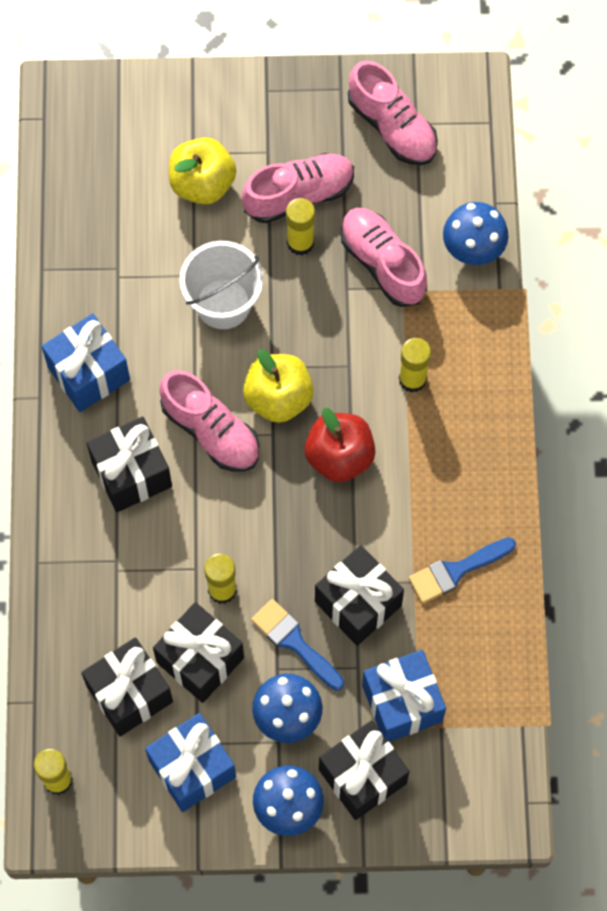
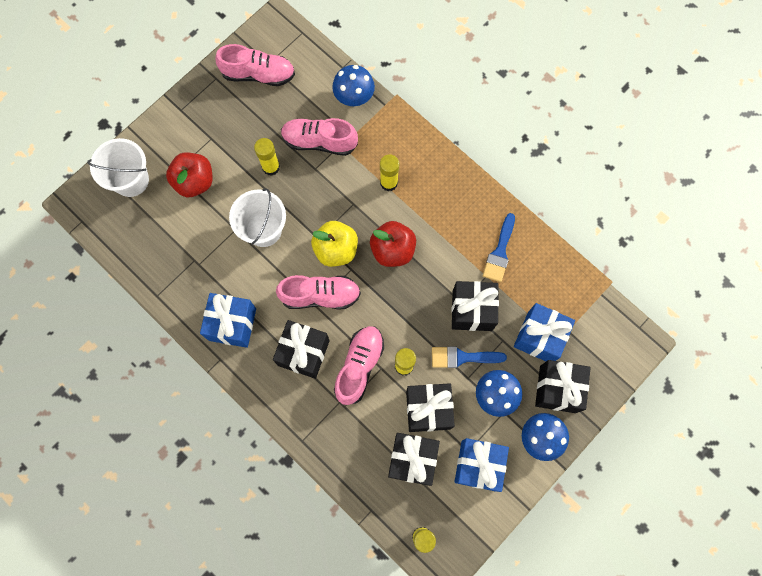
camera: 45 degrees left, 5 degrees up
yellow apple [169,137,236,205] -> red apple [166,152,213,197]
pink shoe [241,153,354,223] -> pink shoe moved to [334,326,384,405]
none -> white bucket [87,138,149,197]

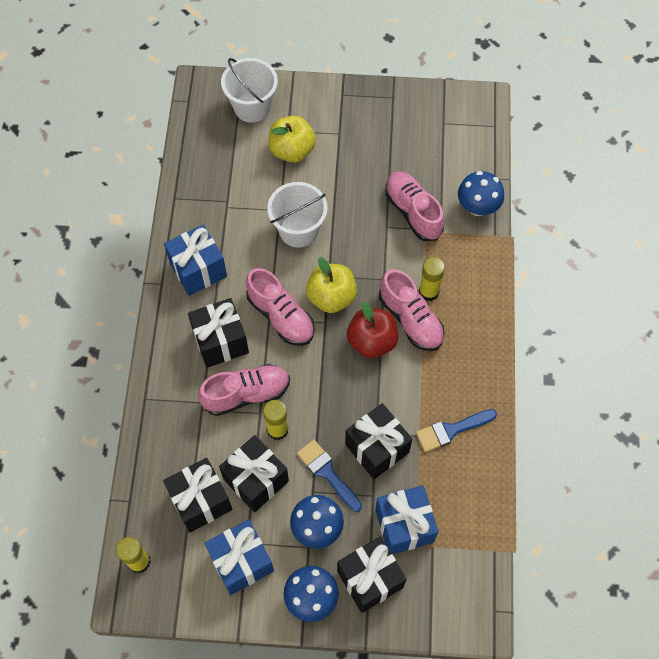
camera: 50 degrees right, 10 degrees down
red apple [166,152,213,197] -> yellow apple [268,116,316,163]
pink shoe [215,44,295,86] -> pink shoe moved to [379,269,445,351]
yellow glue stick [254,138,280,176] -> none

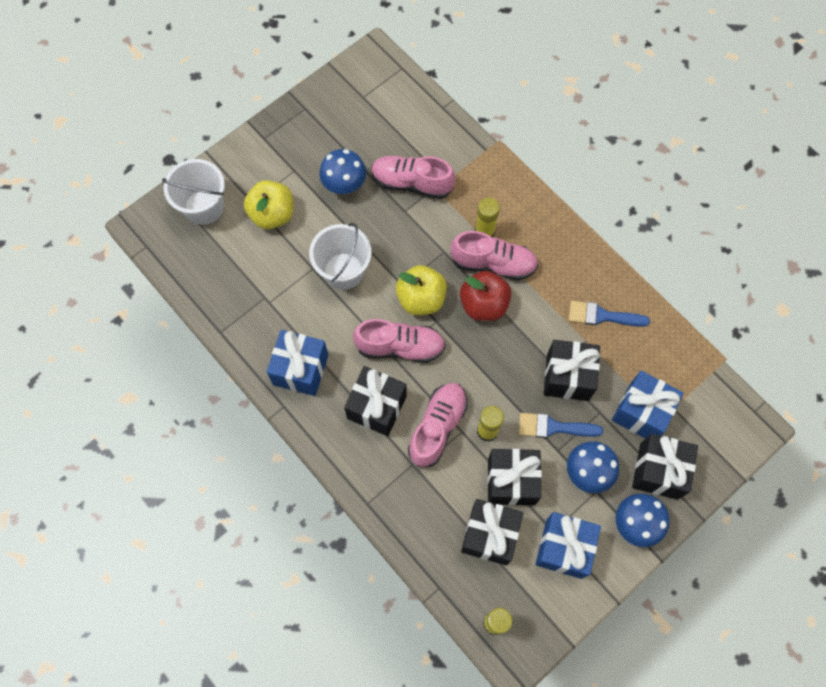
camera: 45 degrees left, 5 degrees up
blue brush [416,409,497,452] -> blue brush turned 75 degrees clockwise [569,301,650,327]
blue mushroom [458,171,504,216] -> blue mushroom moved to [319,149,366,194]

